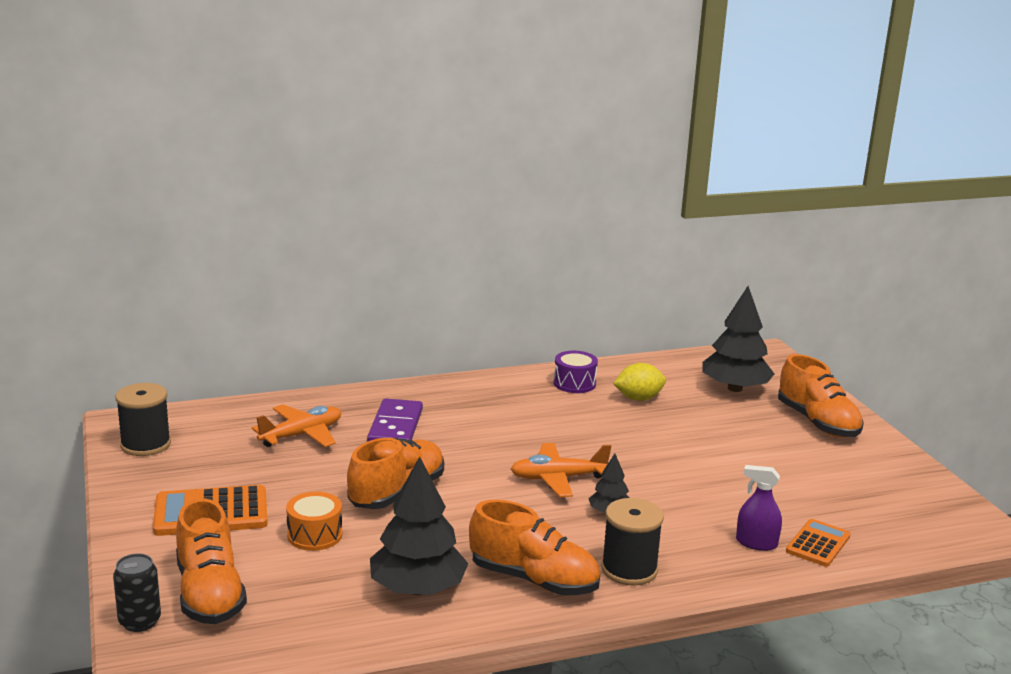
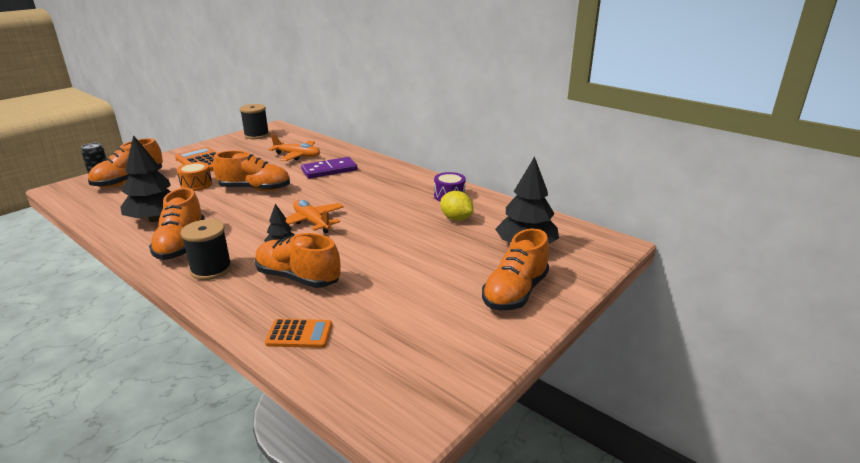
camera: 60 degrees right, 5 degrees up
purple spray bottle [736,465,782,551] -> none
none -> orange shoe [255,233,341,288]

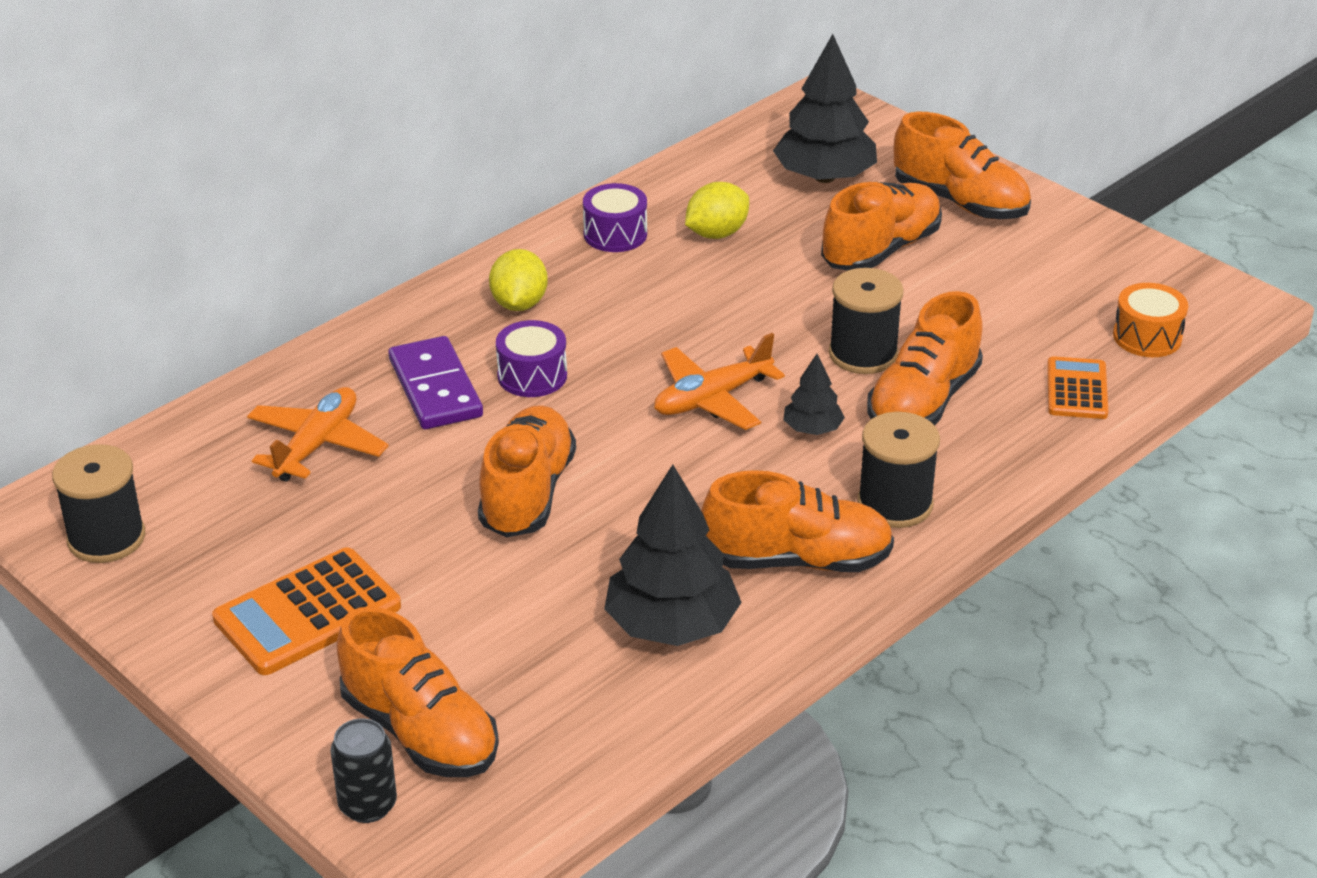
camera: 85 degrees left, 10 degrees up
orange drum [177,162,212,191] -> orange drum moved to [1113,283,1188,357]
none -> yellow lemon [489,249,548,311]
none -> purple drum [496,320,567,397]
none -> orange shoe [821,182,942,271]
none -> black spool [829,268,904,374]

